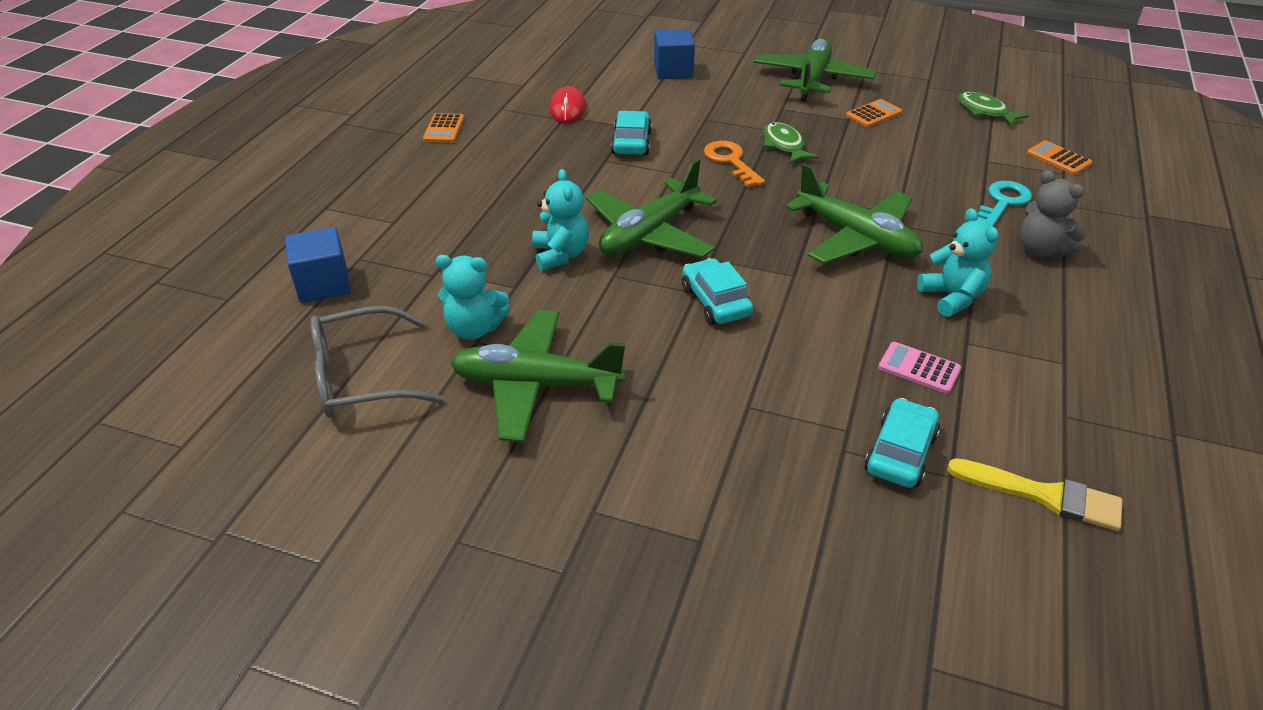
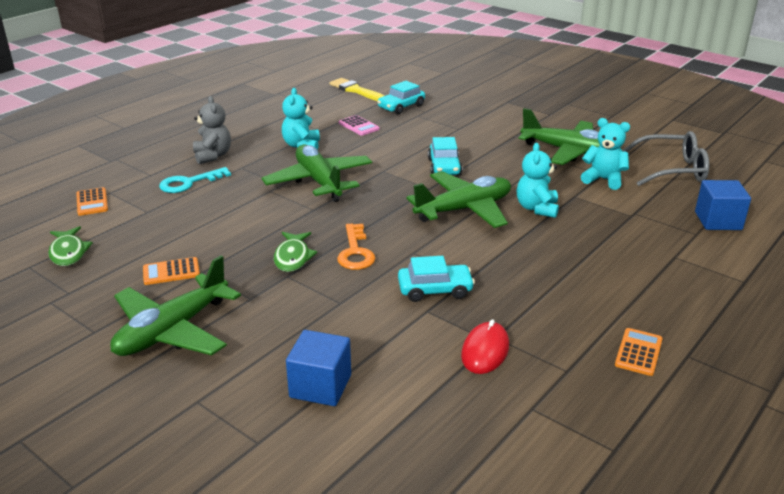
camera: 160 degrees left, 10 degrees down
turquoise car [611,111,652,155] -> turquoise car turned 120 degrees counterclockwise [398,256,475,302]

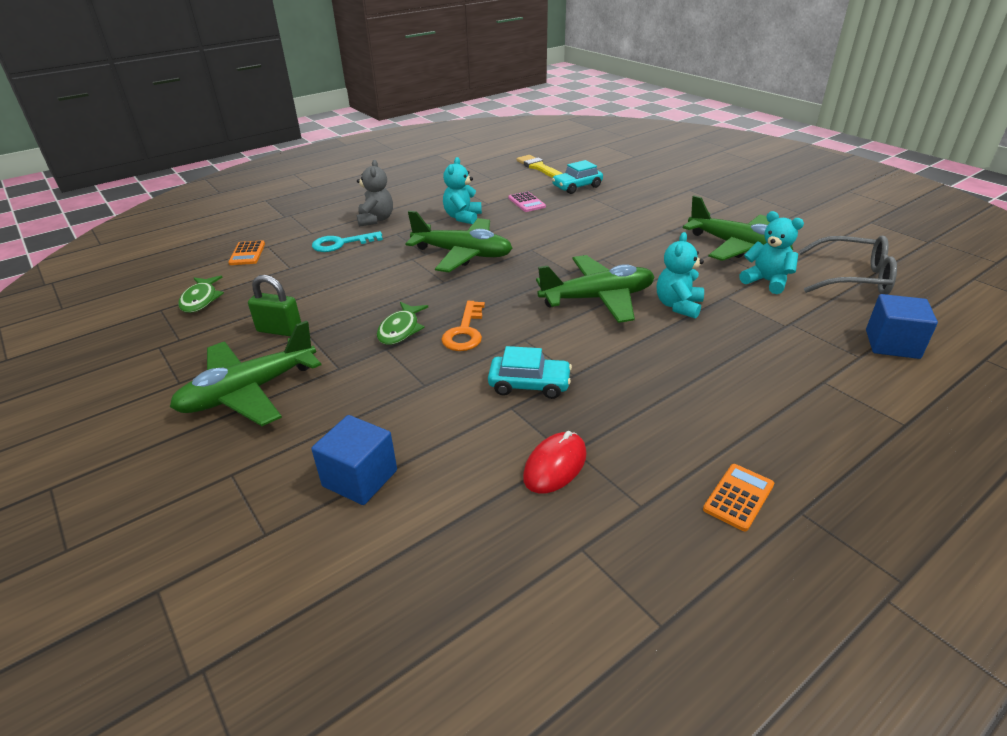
camera: 15 degrees right, 5 degrees up
orange calculator [143,257,200,285] -> green padlock [248,275,301,337]
green plane [262,145,372,202] -> green plane turned 120 degrees clockwise [406,211,513,272]
turquoise car [428,137,462,175] -> none

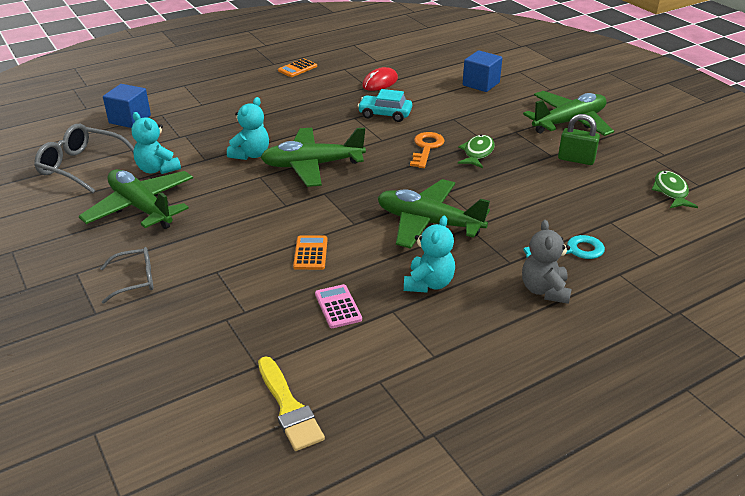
camera: 175 degrees left, 0 degrees up
orange calculator [228,240,265,265] -> orange calculator moved to [293,235,327,270]
turquoise car [552,160,603,194] -> none
none -> grey glasses [100,247,153,304]

